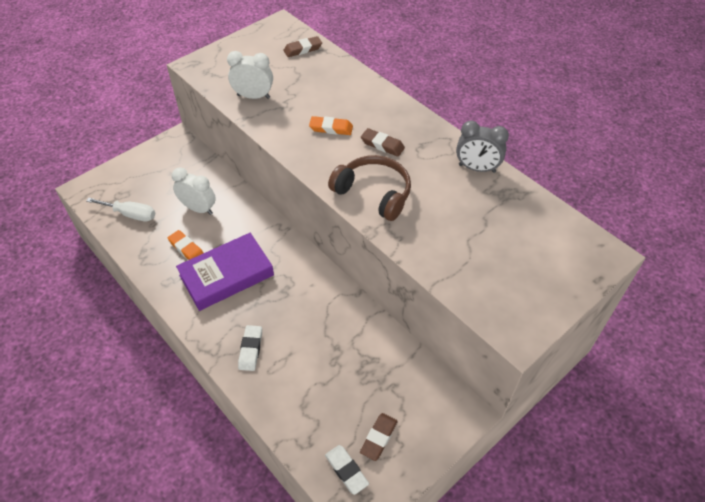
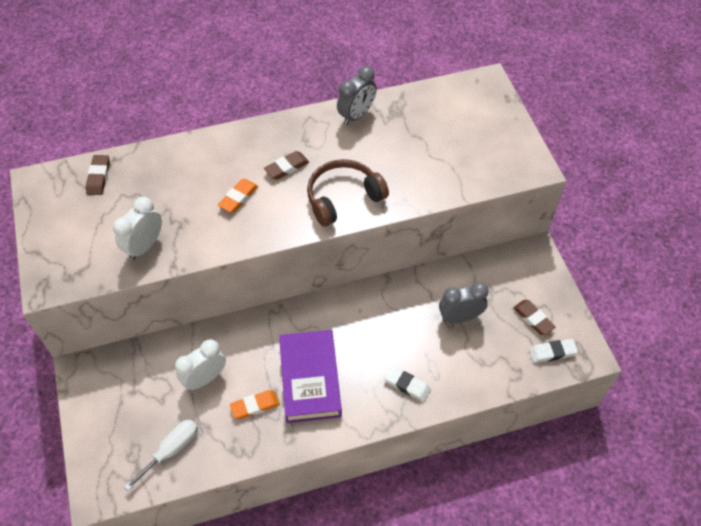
camera: 65 degrees left, 5 degrees up
none -> grey clock [439,282,489,323]

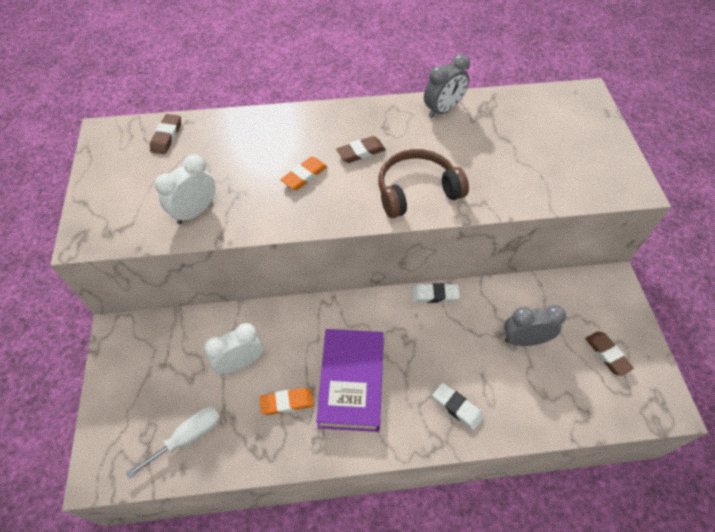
camera: 10 degrees right, 0 degrees up
white eraser [529,339,578,363] -> white eraser moved to [412,283,460,303]

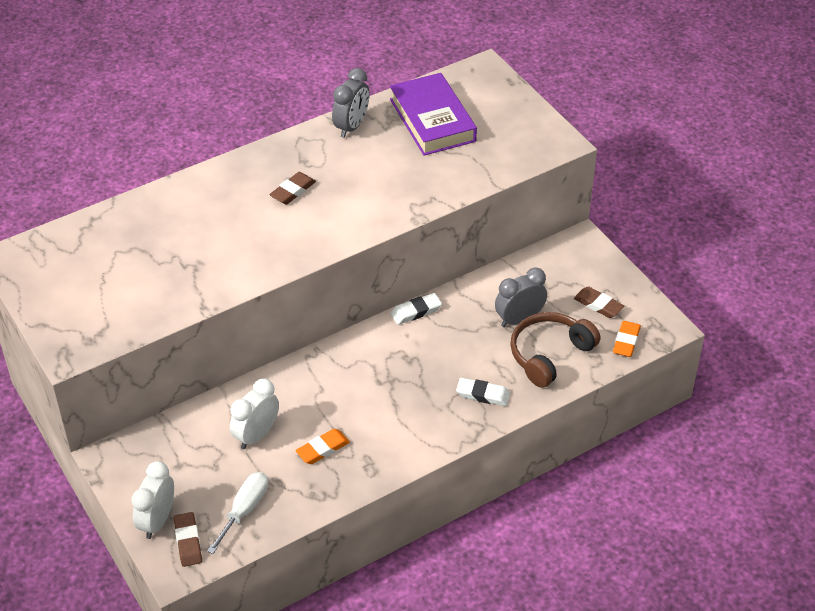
camera: 25 degrees left, 10 degrees down
brown eraser [150,114,181,154] -> brown eraser moved to [174,512,202,567]
white clock [155,154,215,224] -> white clock moved to [131,461,174,539]
orange eraser [280,156,327,190] -> orange eraser moved to [613,321,641,357]
purple book [316,329,384,432] -> purple book moved to [390,73,477,155]
brown headphones [378,149,469,218] -> brown headphones moved to [510,312,601,388]

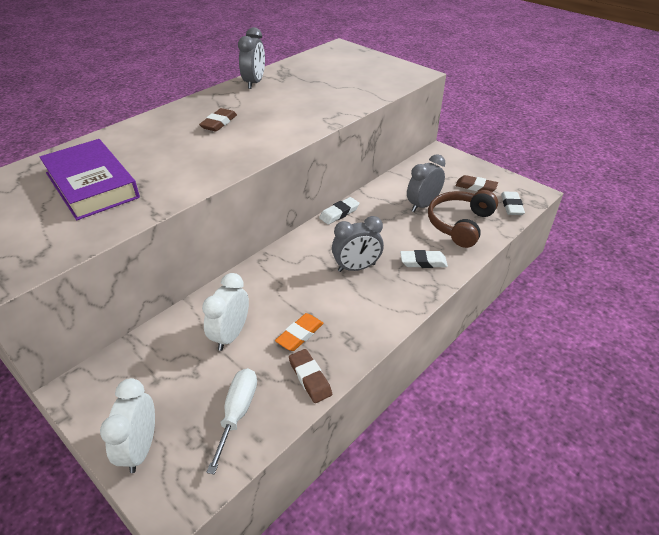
camera: 15 degrees left, 5 degrees down
brown eraser [174,512,202,567] -> brown eraser moved to [289,349,332,403]
purple book [390,73,477,155] -> purple book moved to [39,139,140,220]
orange eraser [613,321,641,357] -> white eraser [501,191,525,215]
none -> grey clock [332,216,384,272]

